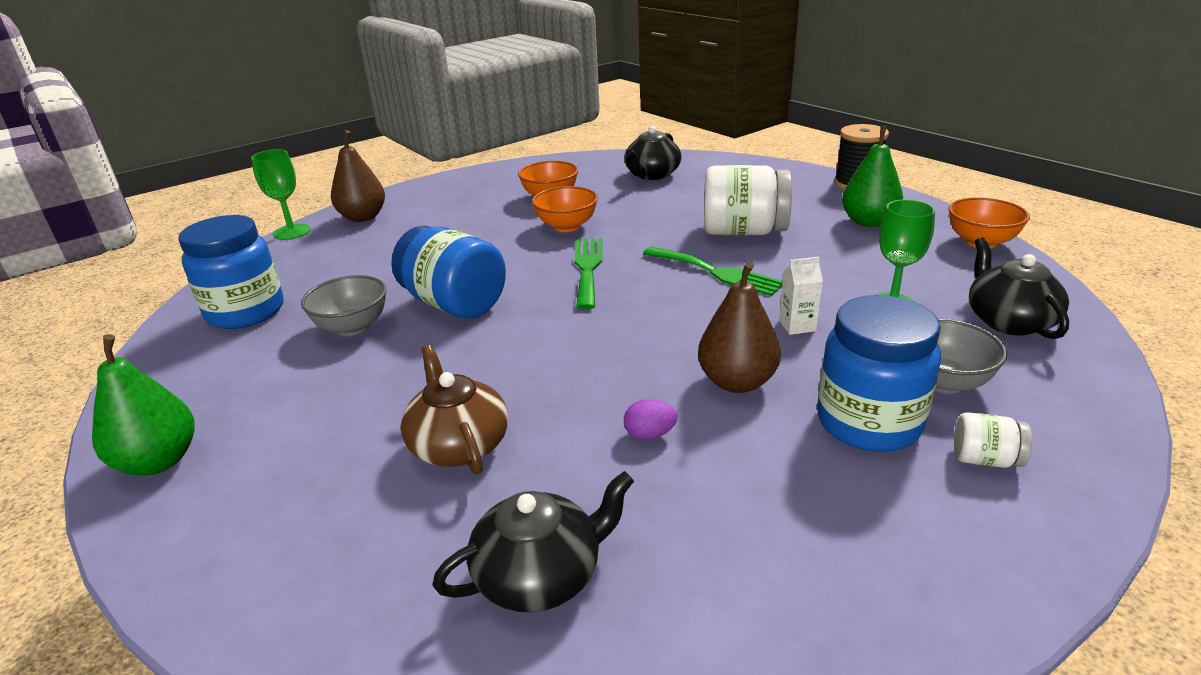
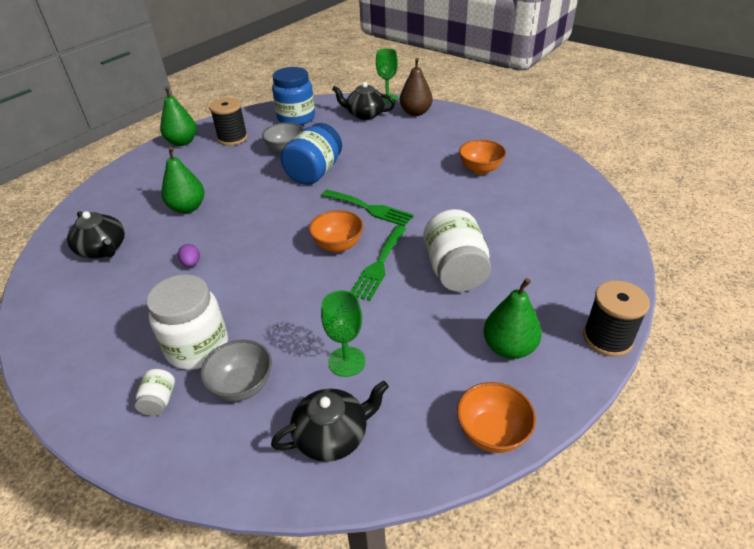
camera: 75 degrees right, 10 degrees up
brown teapot [401,345,508,475] -> green pear [161,147,205,213]
orange bowl [532,186,598,232] -> orange bowl moved to [309,210,363,252]
green fork [574,238,602,310] -> green fork turned 45 degrees clockwise [322,190,414,226]
black teapot [624,126,681,180] -> black teapot moved to [332,82,395,120]
brown pear [698,261,781,393] -> none
white carton [779,257,823,335] -> none
blue jar [817,295,941,452] -> white jar [147,274,228,370]
none -> black spool [209,98,248,146]

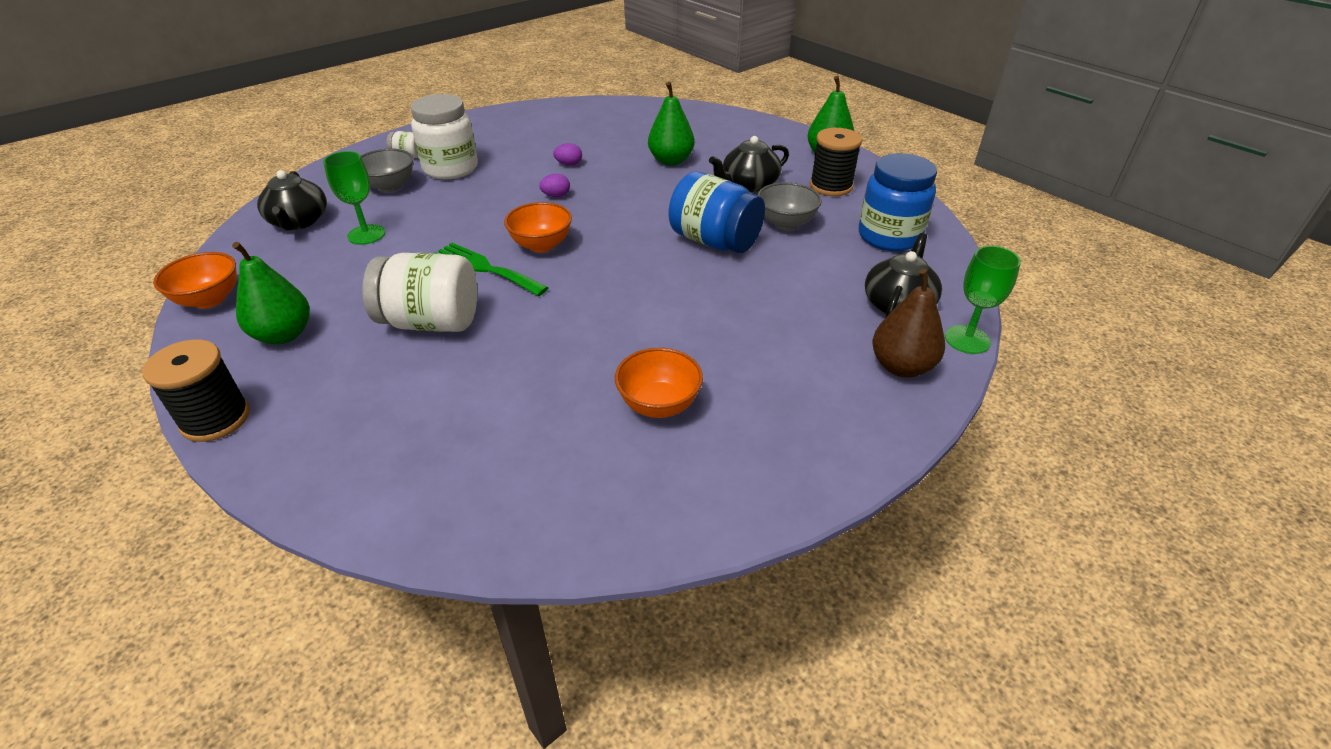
camera: 100 degrees right, 0 degrees up
black teapot [67,211,125,258] -> black teapot moved to [709,136,789,192]
green fork [322,190,414,226] -> none
none -> purple egg [539,174,570,197]

